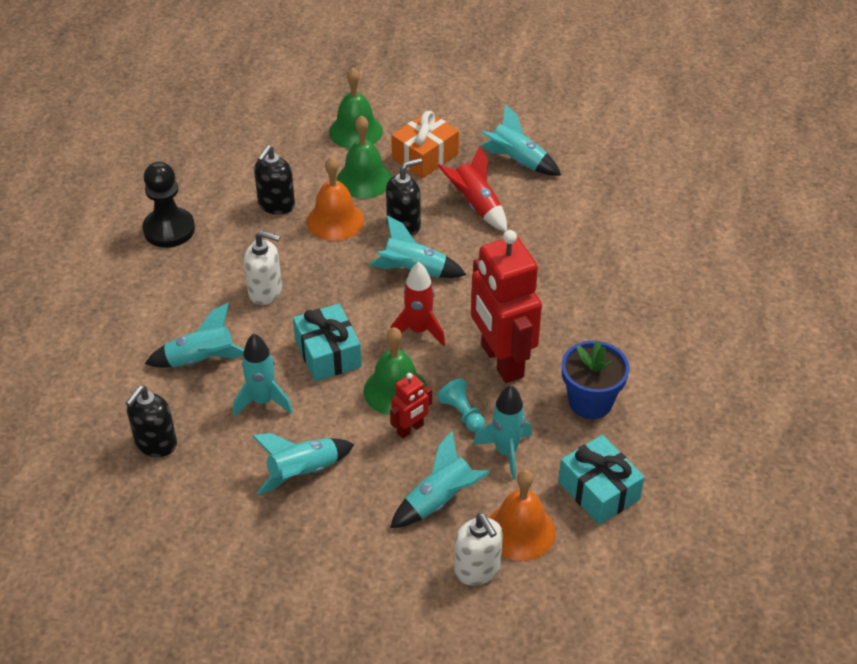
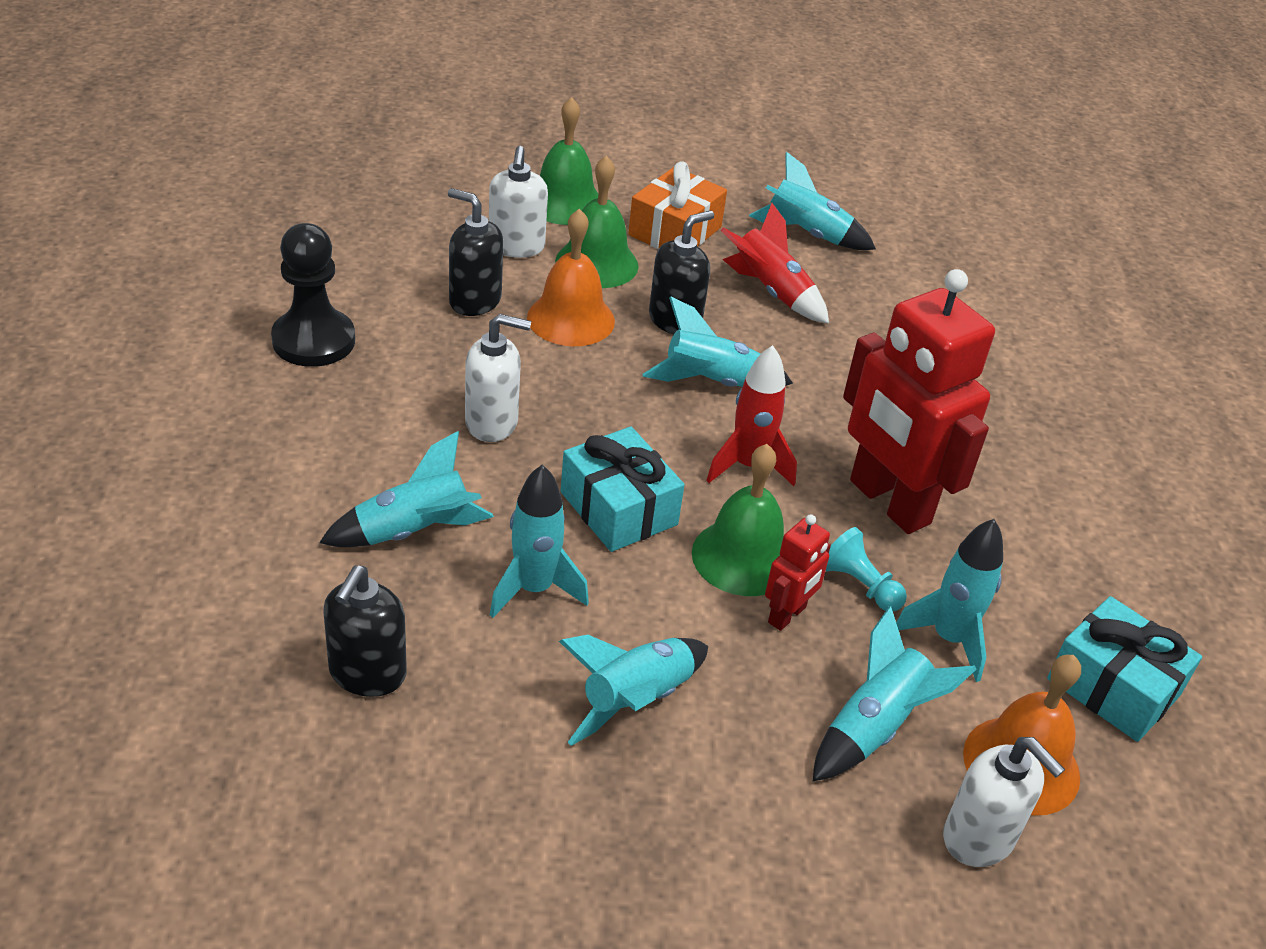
camera: 15 degrees left, 5 degrees down
black soap dispenser [254,145,295,215] -> black soap dispenser turned 105 degrees clockwise [448,188,503,316]
blue flower pot [562,341,630,419] -> none
none -> white soap dispenser [489,146,548,258]

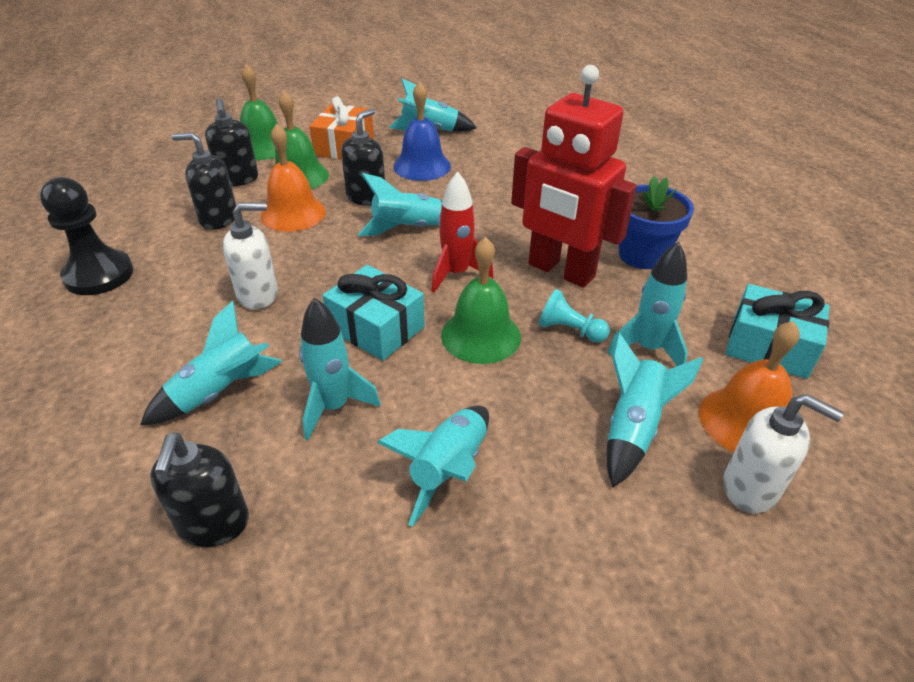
camera: 15 degrees left, 0 degrees up
white soap dispenser [489,146,548,258] -> black soap dispenser [205,98,258,186]
red rocket [720,203,829,324] -> blue bell [393,82,451,181]
red robot [765,514,831,631] -> none
none -> blue flower pot [619,176,694,269]

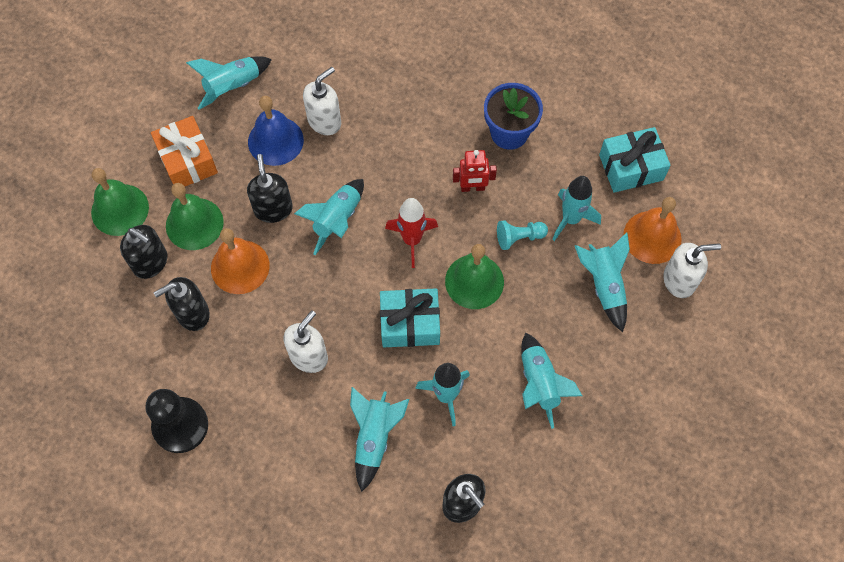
camera: 40 degrees left, 25 degrees up
red robot [511,65,637,288] -> red robot [453,150,497,192], size x0.46
none -> white soap dispenser [303,67,341,135]

